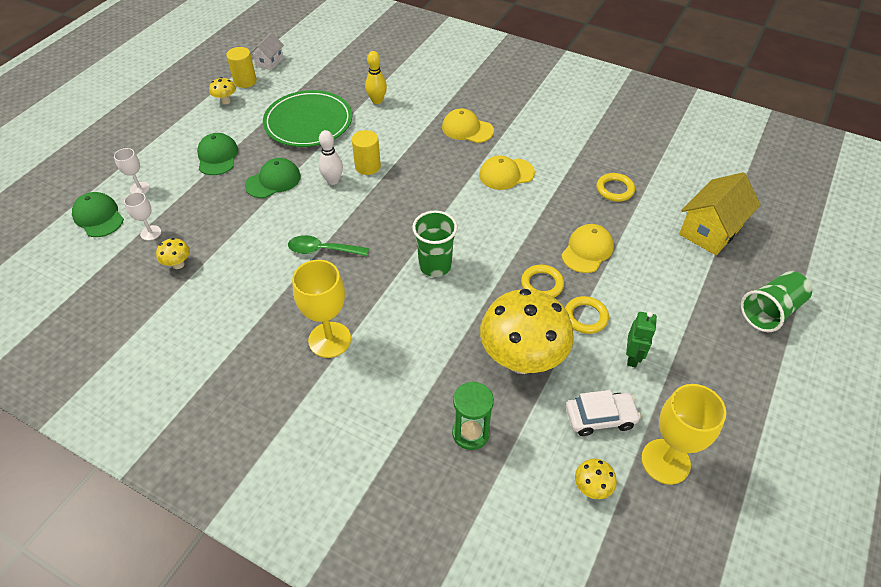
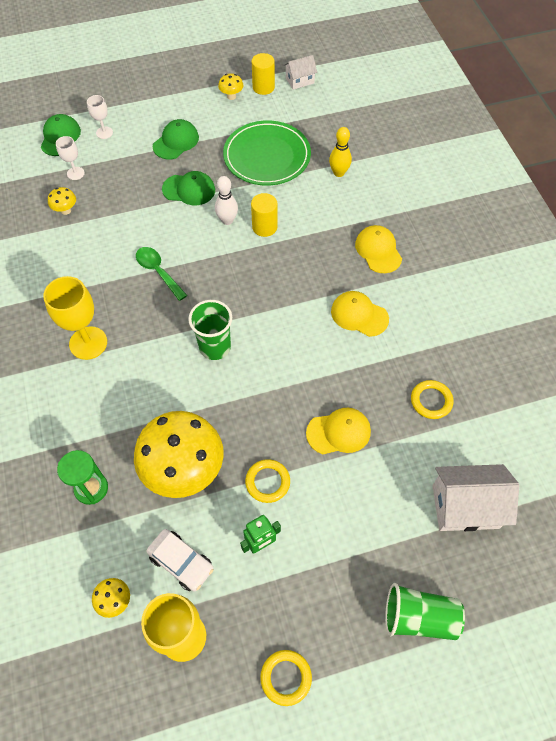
camera: 45 degrees right, 10 degrees up
yellow ring [521,265,564,297] -> yellow ring moved to [260,650,312,706]
yellow house [679,172,760,255] -> white house [433,464,519,531]

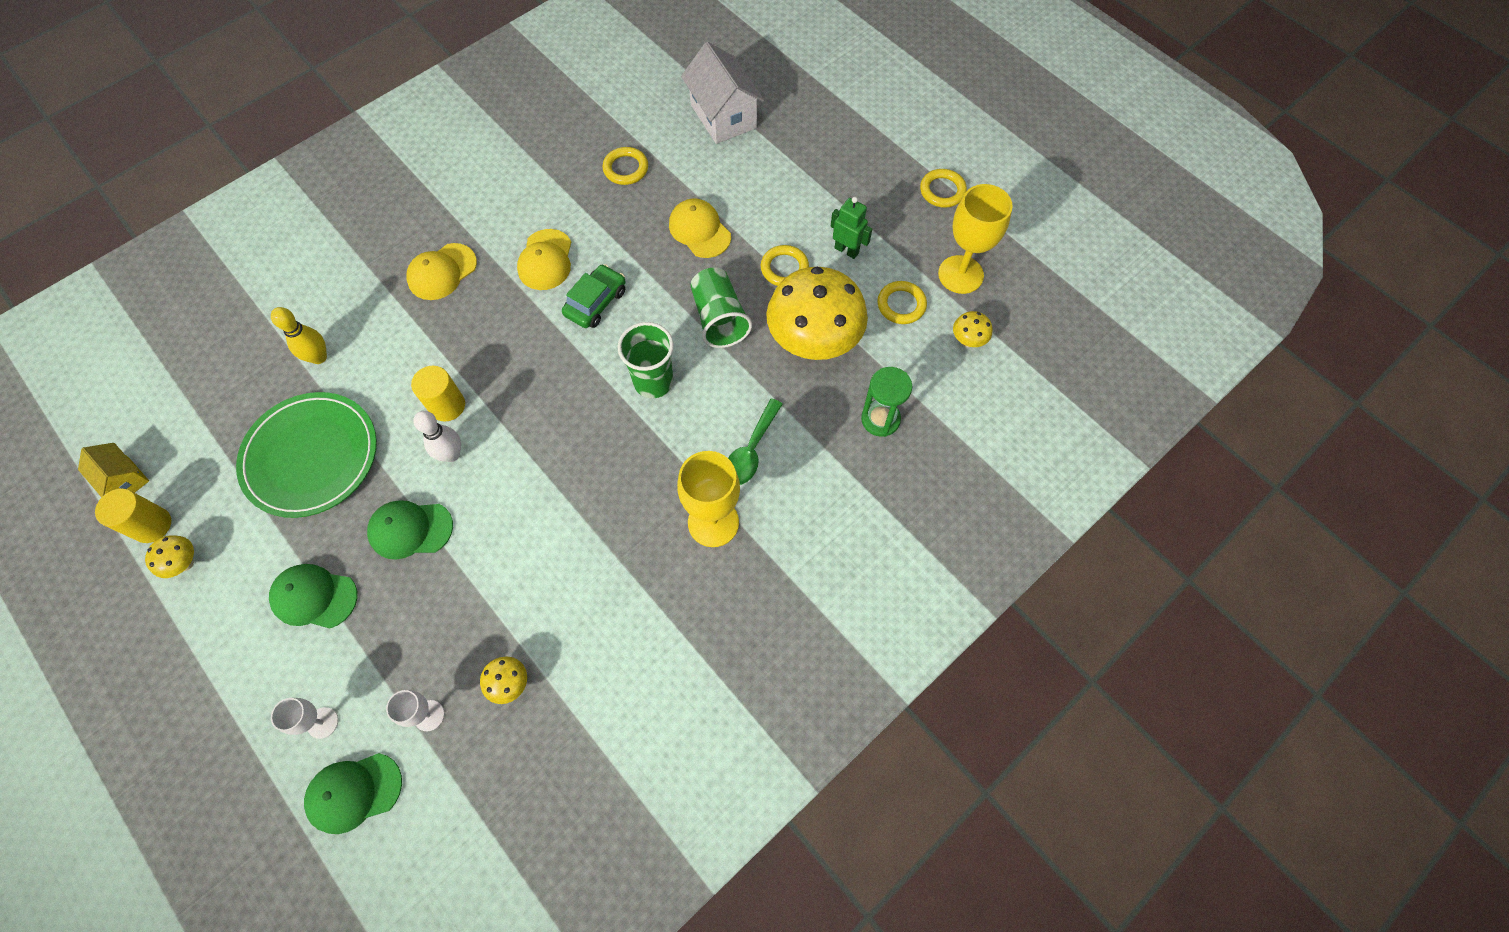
camera: 115 degrees left, 5 degrees up
green spoon [136,247,187,301] -> green spoon moved to [728,398,783,485]
white car [146,529,214,591] -> yellow ring [877,281,927,324]
green cap [162,171,215,205] -> green cap turned 75 degrees counterclockwise [367,500,453,560]
white house [284,55,317,90] -> yellow house [78,443,149,497]
green cup [385,583,465,640] -> green cup moved to [691,267,752,348]
none -> green car [562,264,626,328]

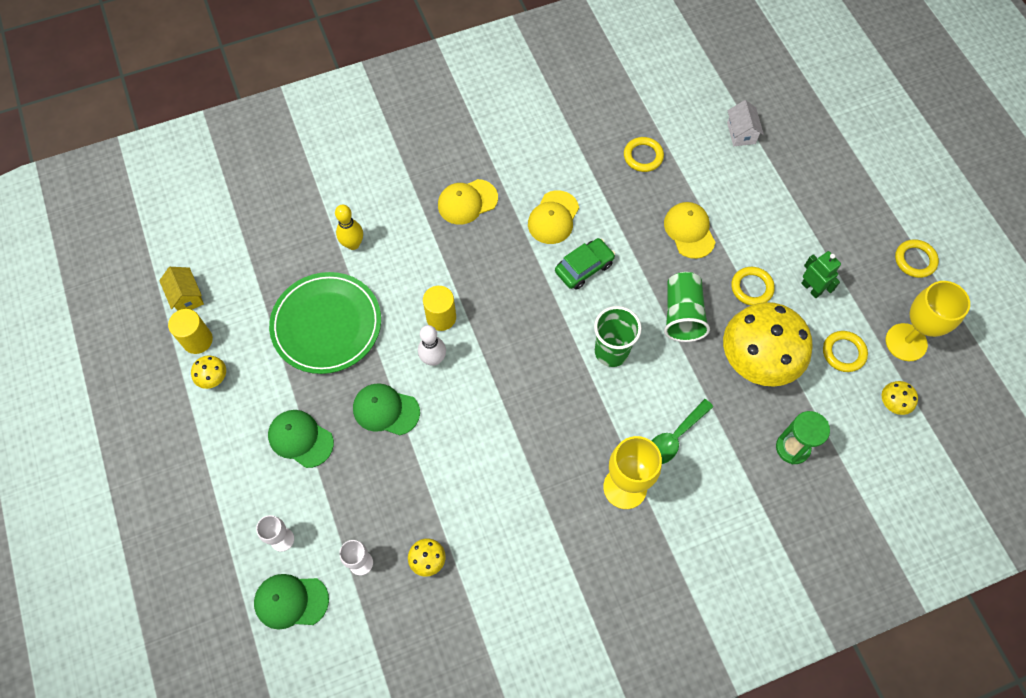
camera: 20 degrees right, 0 degrees up
white house [681,42,764,144] -> white house [727,100,764,146], size x0.56

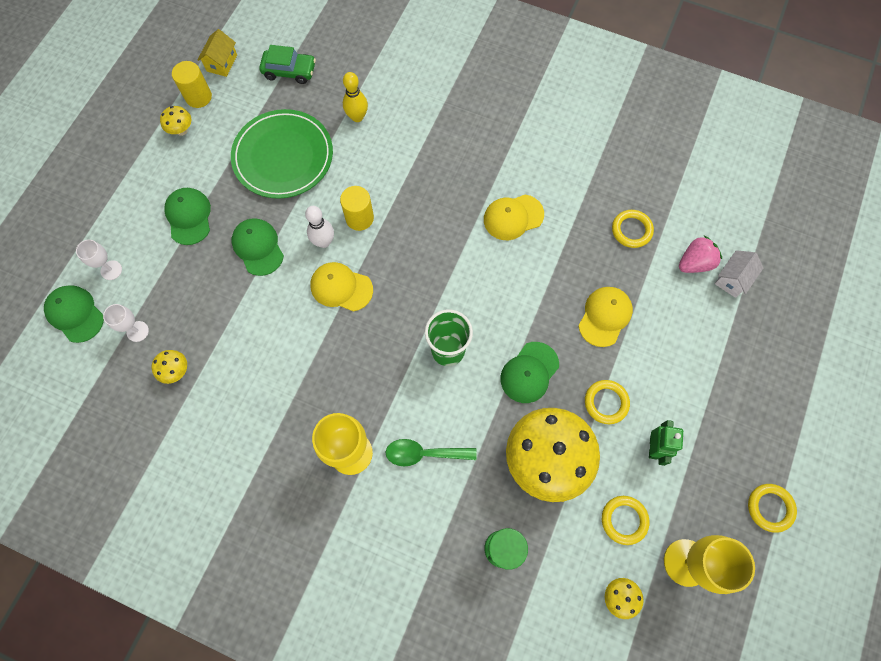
camera: 45 degrees right, 5 degrees up
yellow cap [438,179,498,225] -> yellow cap moved to [310,262,373,312]
green car [555,238,615,290] -> green car moved to [259,45,316,84]
green cup [664,272,710,342] -> green cap [500,342,559,403]
none -> pink strawberry [679,236,722,273]

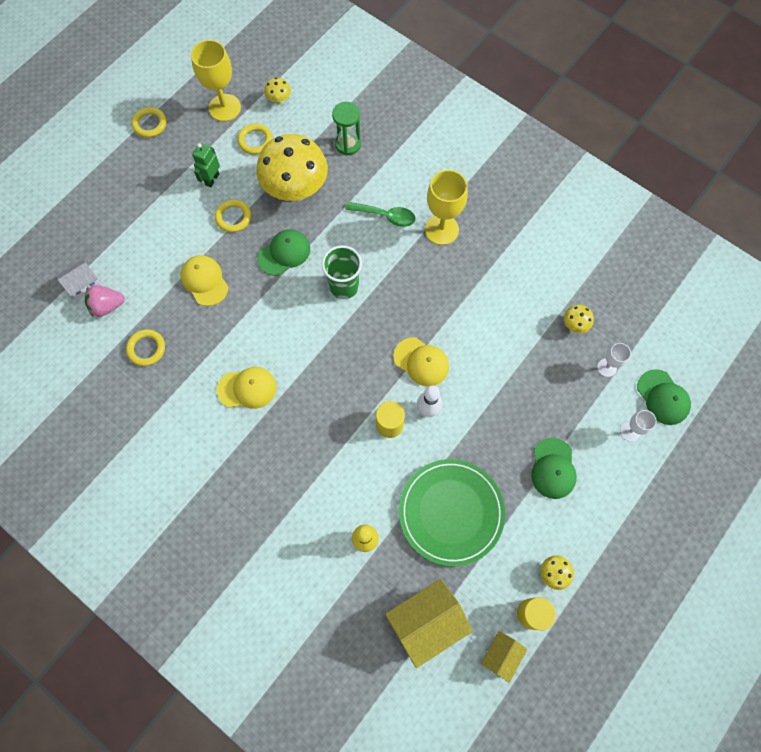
camera: 165 degrees left, 0 degrees up
green cap [232,218,284,276] -> none
green car [259,45,316,84] -> yellow house [385,579,473,668]
yellow cap [578,287,633,347] -> yellow cap turned 105 degrees clockwise [180,255,229,306]

